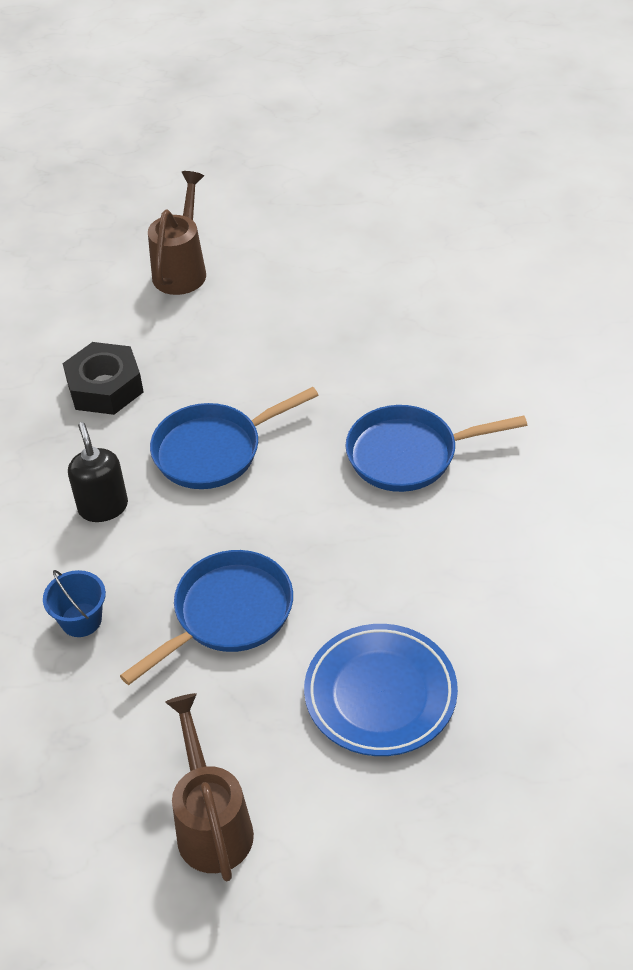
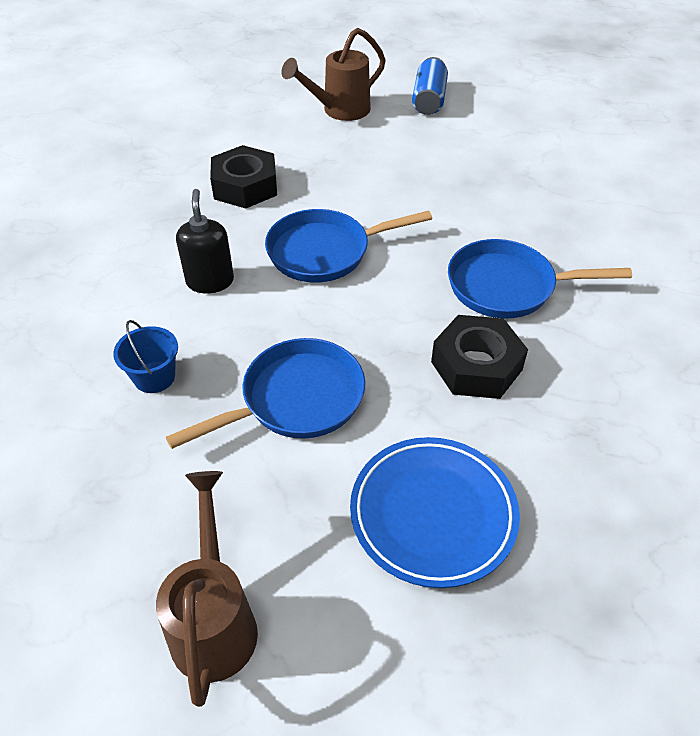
camera: 10 degrees right, 0 degrees up
brown watering can [148,171,206,295] -> brown watering can turned 150 degrees counterclockwise [281,28,386,121]
none -> blue can [412,57,448,115]
none -> black nut [431,315,528,399]

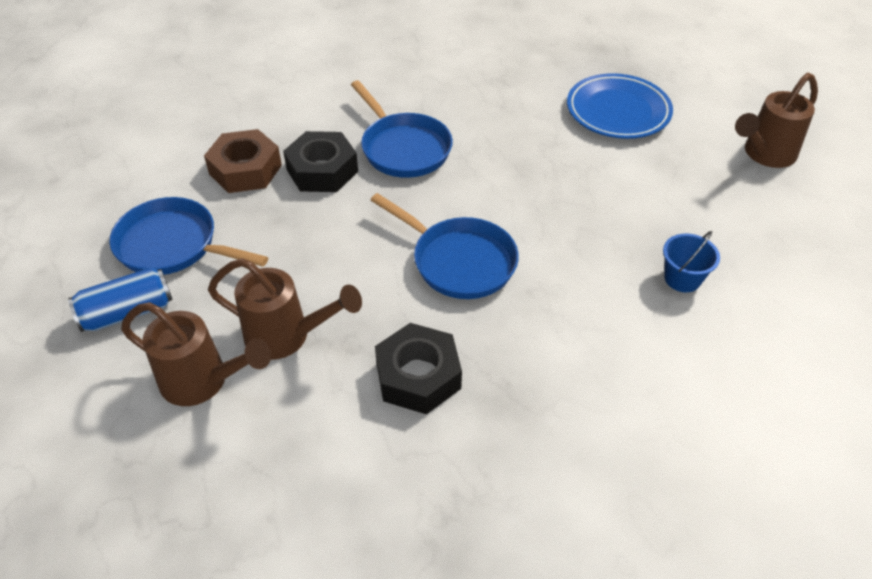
camera: 125 degrees left, 0 degrees up
blue pan [166,338,365,449] -> blue pan moved to [109,197,268,275]
black soap dispenser [176,189,234,293] -> none
black nut [431,315,528,399] -> black nut moved to [283,131,358,192]
none -> brown nut [204,129,282,193]
none -> brown watering can [208,258,362,360]

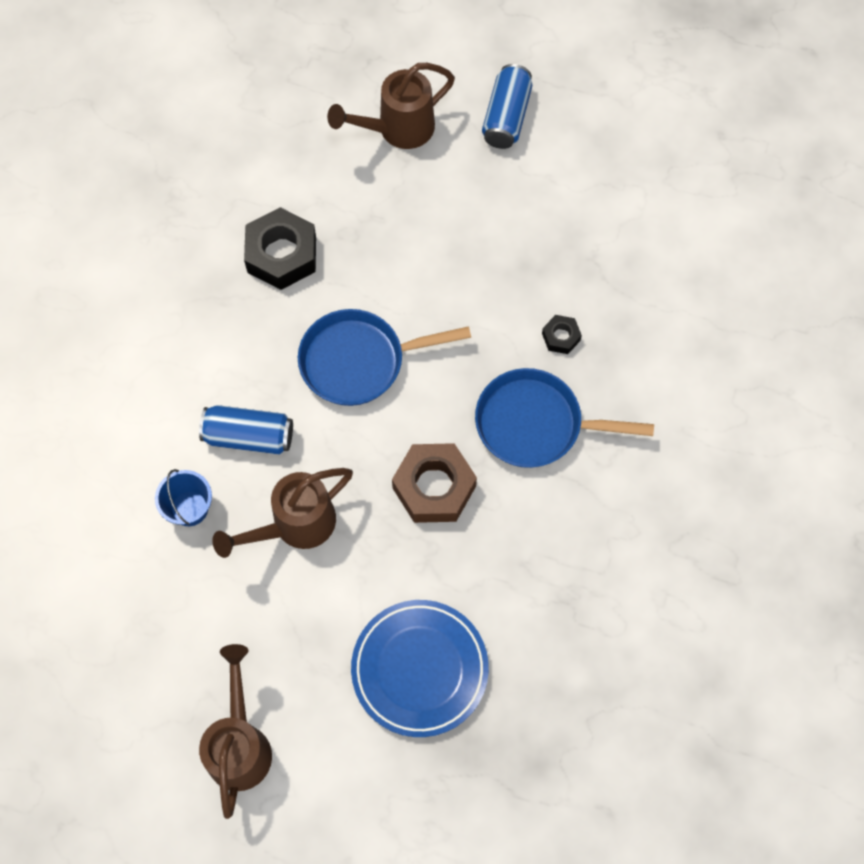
camera: 130 degrees right, 20 degrees up
blue pan [109,197,268,275] -> none
brown nut [204,129,282,193] -> brown nut moved to [392,443,477,523]
brown watering can [208,258,362,360] -> brown watering can moved to [212,468,353,558]
black nut [283,131,358,192] -> black nut [542,315,582,354], size x0.49
none -> blue can [199,405,293,455]

